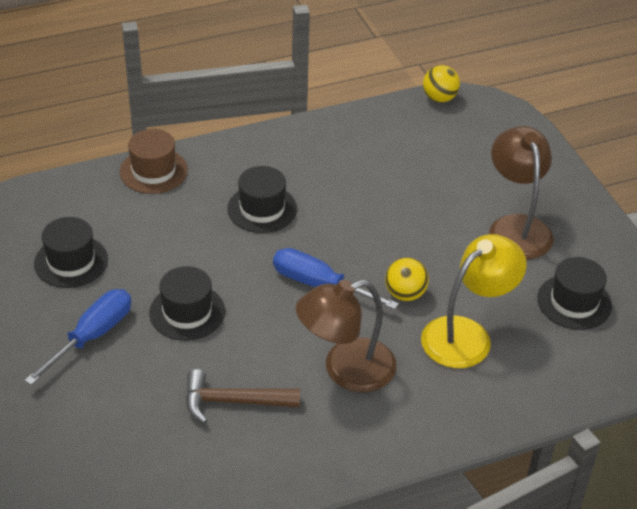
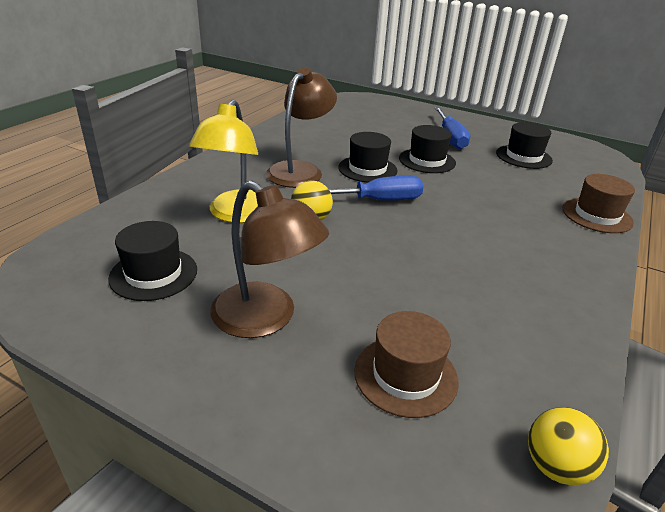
camera: 140 degrees right, 10 degrees down
brown hammer [186,369,300,424] -> none
black hat [227,166,297,233] -> black hat moved to [338,132,397,182]
none -> brown hat [354,311,459,418]

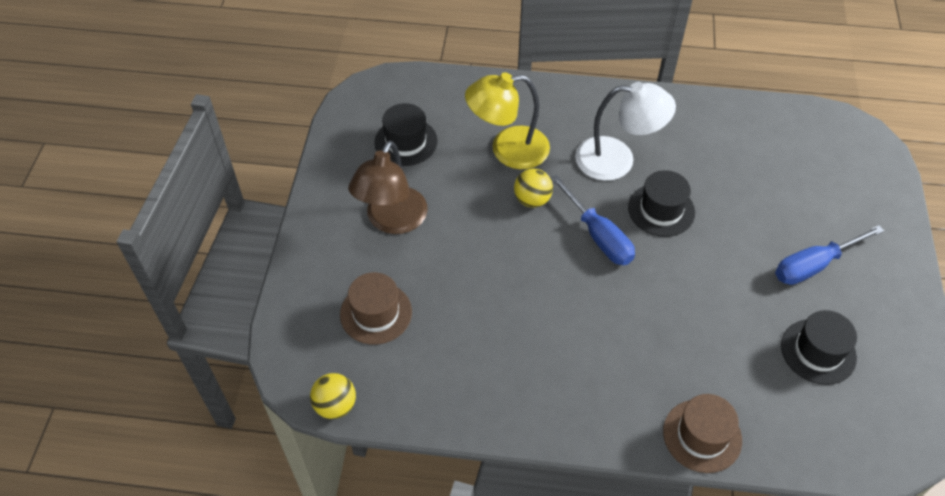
camera: 70 degrees right, 20 degrees up
brown lamp [266,67,337,188] -> white lamp [575,82,676,181]
black hat [399,125,456,173] -> none

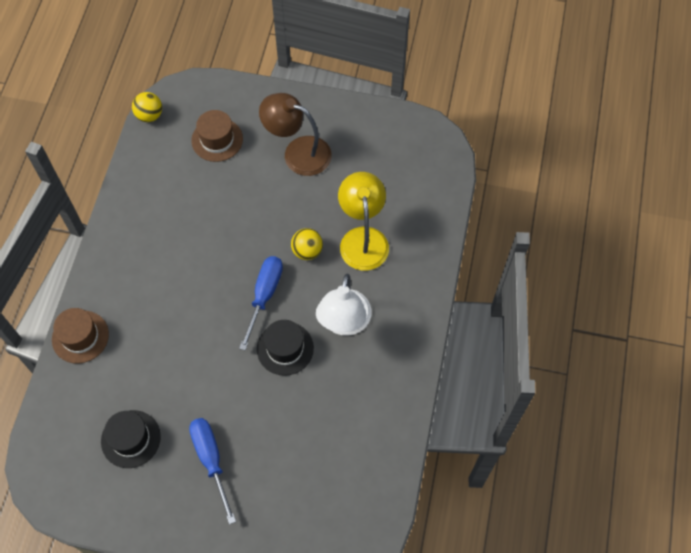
camera: 95 degrees right, 10 degrees up
black hat [375,103,438,166] -> none
blue screwdriver [551,175,635,265] -> blue screwdriver turned 135 degrees clockwise [239,256,283,350]

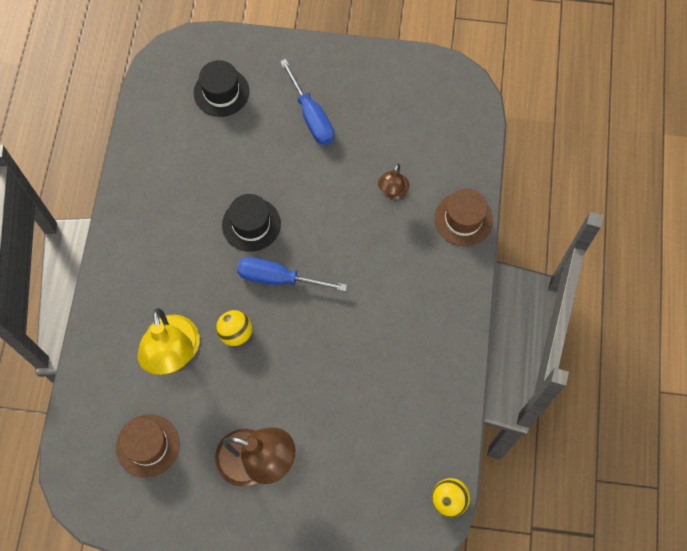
camera: 175 degrees right, 5 degrees up
black hat [101,410,161,468] -> black hat moved to [194,60,249,117]
brown hat [191,110,243,162] -> brown hat moved to [116,414,180,478]
blue screwdriver [239,256,283,350] -> blue screwdriver turned 90 degrees clockwise [237,257,347,291]
white lamp [316,274,372,336] -> none
none -> brown lamp [378,163,410,199]

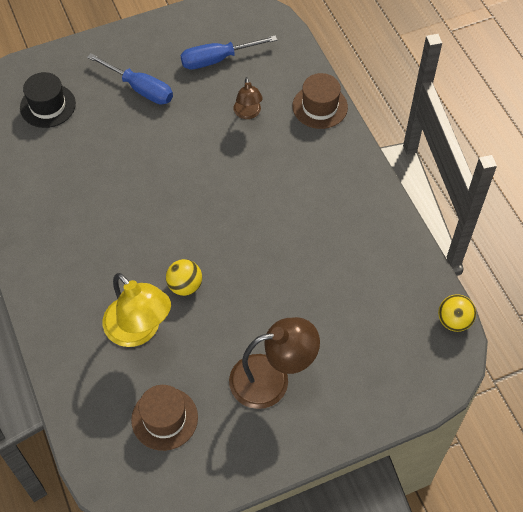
camera: 30 degrees left, 10 degrees down
black hat [222,194,281,252] -> none
blue screwdriver [237,257,347,291] -> blue screwdriver moved to [180,35,277,69]

